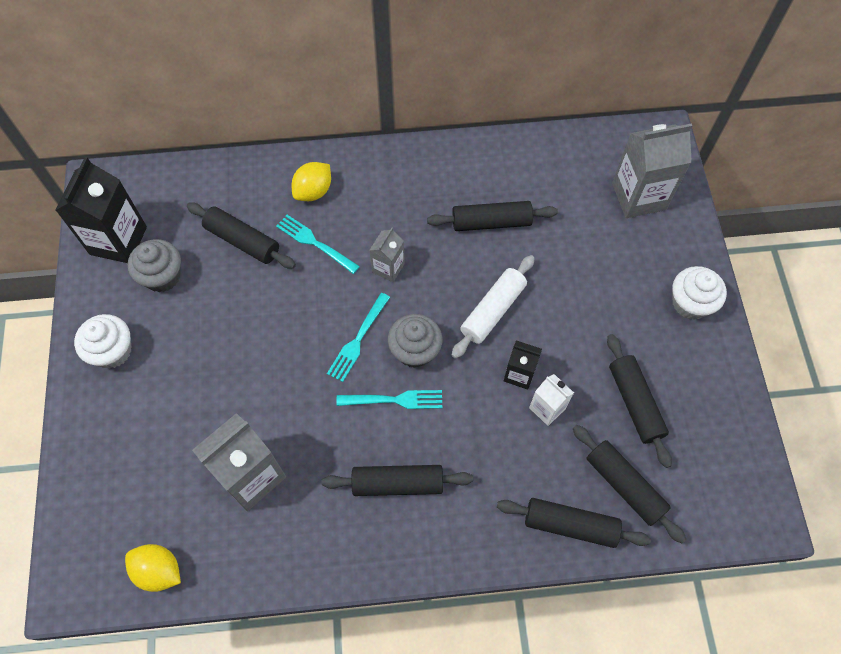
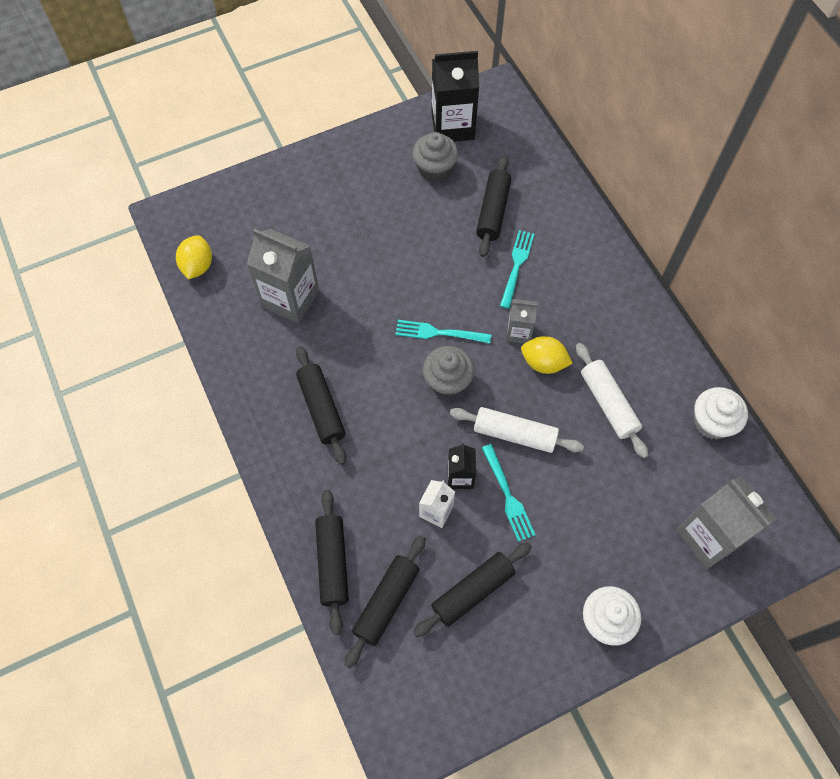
camera: 70 degrees right, 0 degrees up
white cupcake [74,314,131,368] -> white cupcake moved to [694,387,748,439]
yellow lemon [292,162,331,201] -> yellow lemon moved to [521,336,573,374]
turquoise fork [336,390,442,409] -> turquoise fork moved to [482,444,535,542]
black rolling pin [427,201,558,231] -> white rolling pin [576,343,648,458]

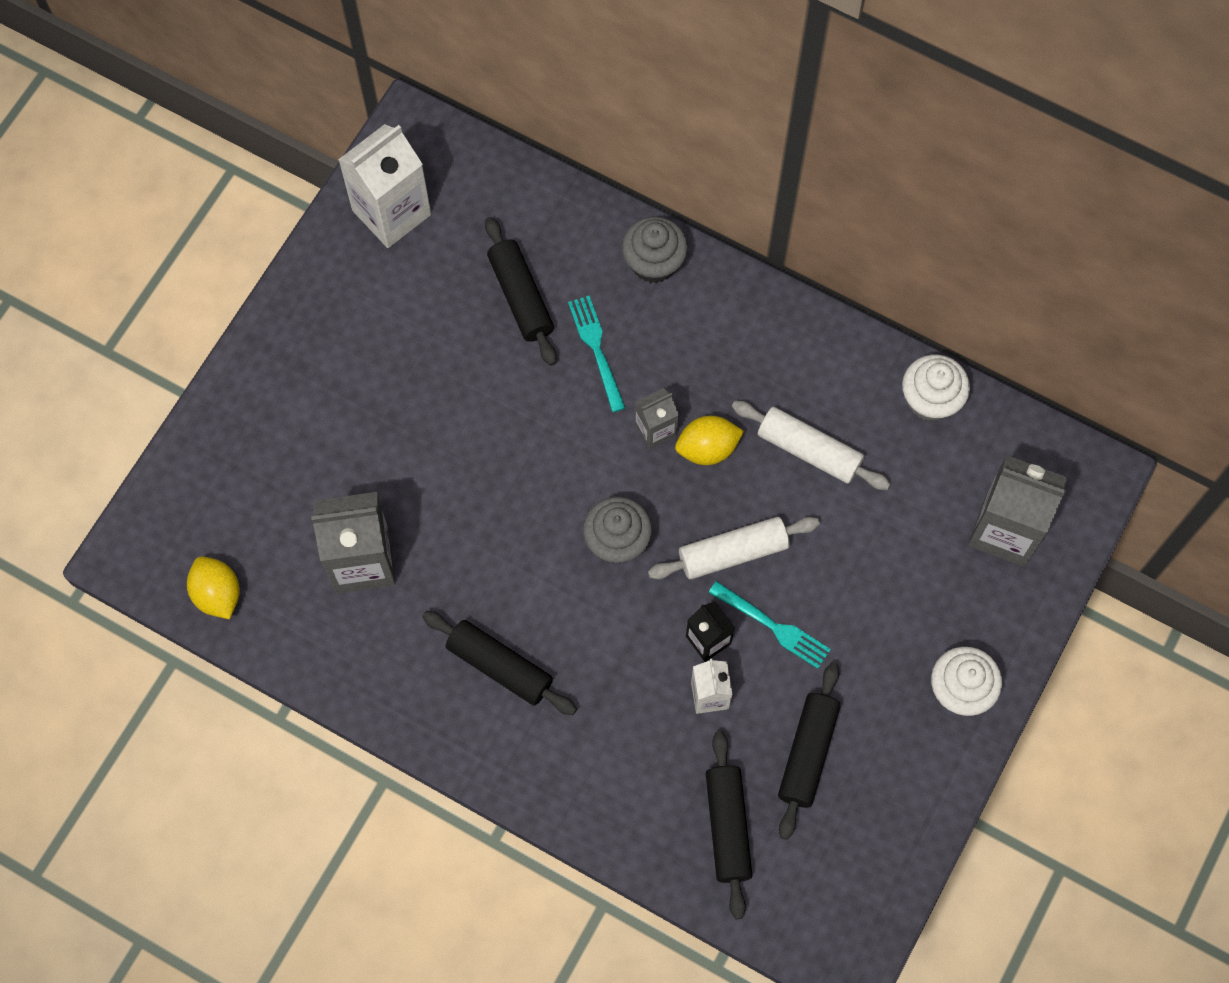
camera: 35 degrees left, 5 degrees up
black rolling pin [315,490,349,635] -> none
turquoise fork [395,320,491,343] -> none
grey cupcake [412,132,458,182] -> grey cupcake moved to [622,216,688,283]
black carton [431,51,479,142] -> white carton [338,124,431,248]

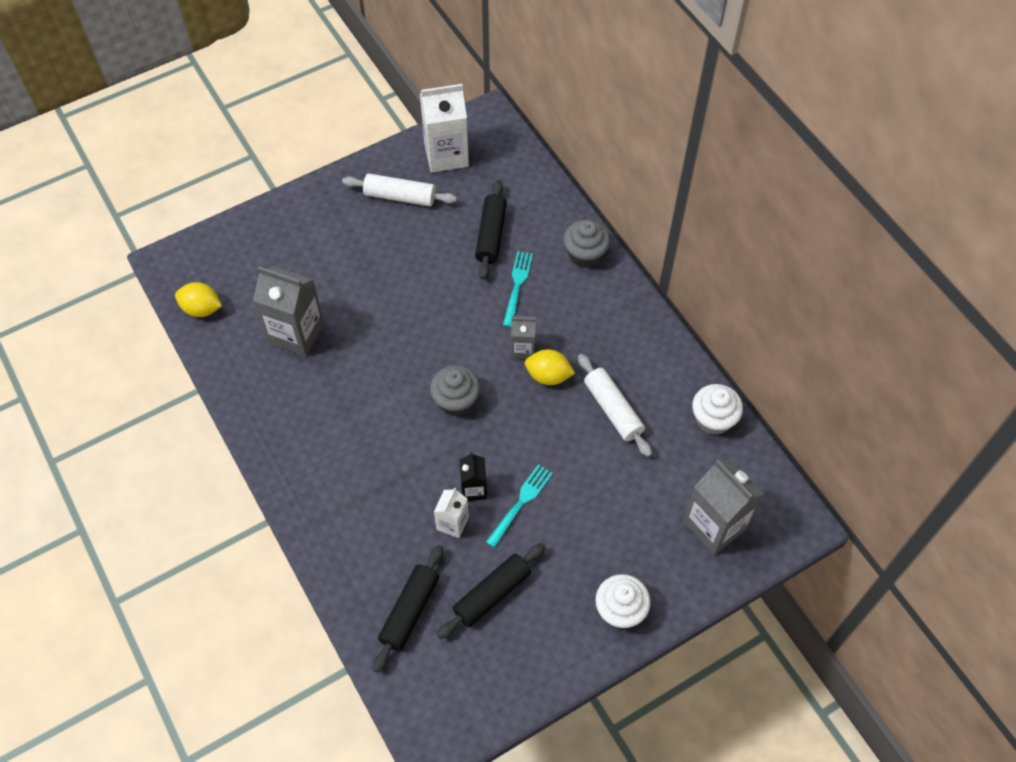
camera: 30 degrees right, 10 degrees down
yellow lemon [187,556,240,619] -> yellow lemon turned 75 degrees counterclockwise [175,282,222,317]
black rolling pin [422,611,577,715] -> none
white rolling pin [648,517,820,579] -> white rolling pin moved to [342,173,457,206]
turquoise fork [708,581,831,669] -> turquoise fork turned 120 degrees counterclockwise [486,464,553,548]

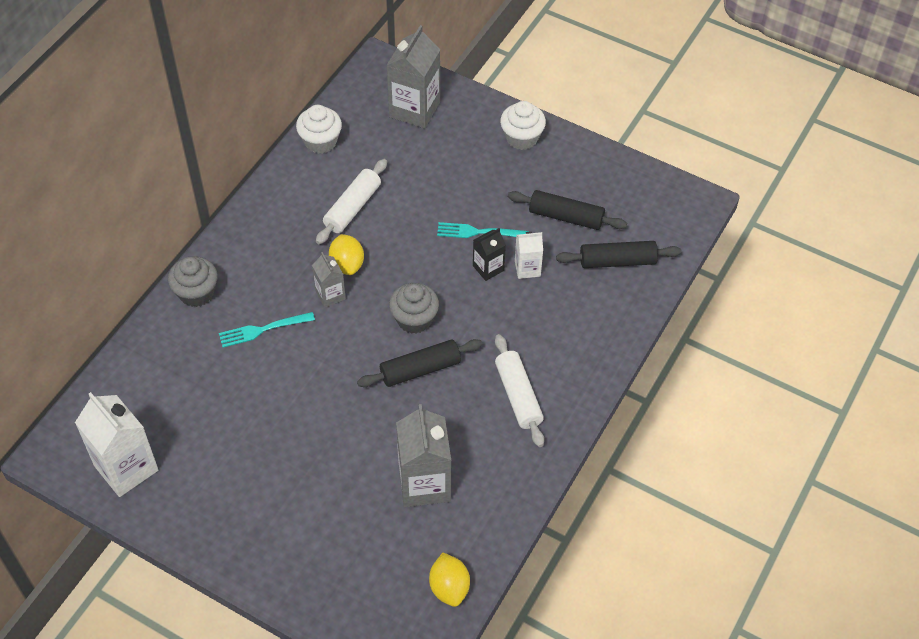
camera: 120 degrees left, 5 degrees down
white rolling pin [342,173,457,206] -> white rolling pin moved to [495,334,544,447]
black rolling pin [475,180,507,279] -> black rolling pin moved to [357,339,483,387]

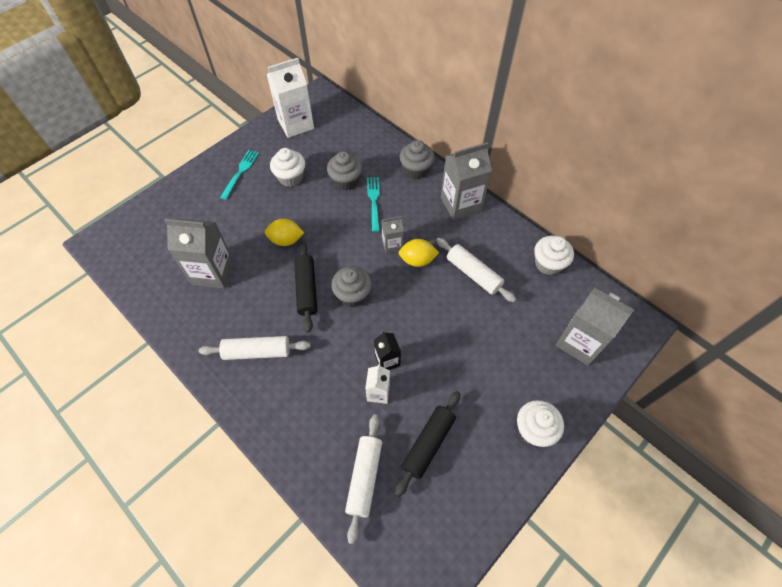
camera: 105 degrees right, 5 degrees up
yellow lemon [429,553,470,607] -> yellow lemon moved to [265,219,304,246]
turquoise fork [437,222,529,238] -> turquoise fork moved to [220,150,259,200]
black rolling pin [556,241,682,268] -> white rolling pin [345,414,382,544]
none -> white cupcake [270,148,305,187]
none -> grey cupcake [327,151,362,190]
none -> grey carton [441,142,492,220]

